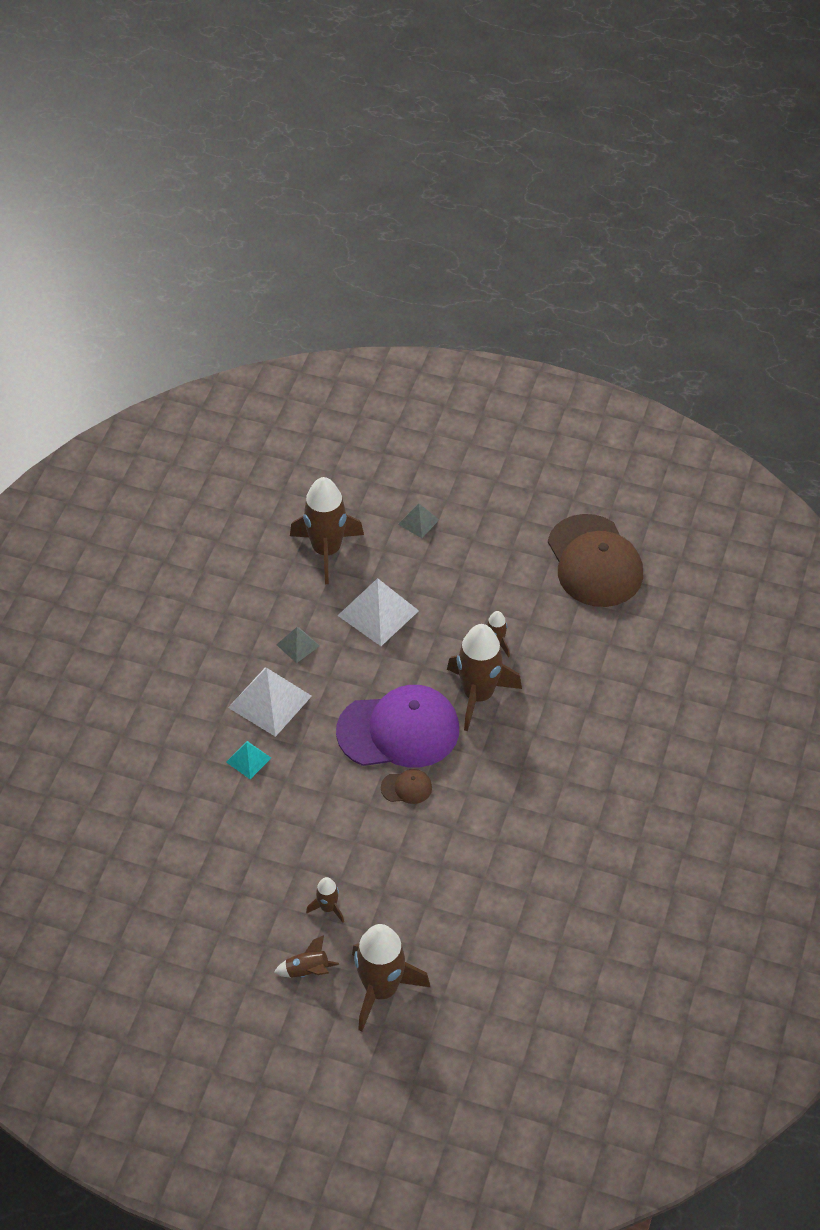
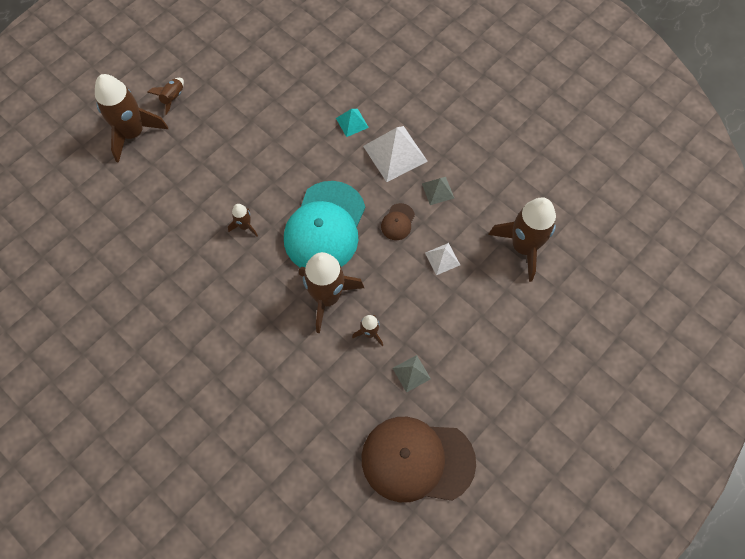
camera: 115 degrees right, 15 degrees up
brown rocket [306,877,344,923] -> brown rocket moved to [228,204,258,237]
purple cap [336,685,459,768] -> turquoise cap [284,181,365,267]
white pyramid [337,578,419,646] -> white pyramid [425,243,460,275], size x0.53
brown cap [381,769,432,804] -> brown cap moved to [381,203,415,240]
grey pyramid [398,503,439,538] -> grey pyramid moved to [392,355,431,393]

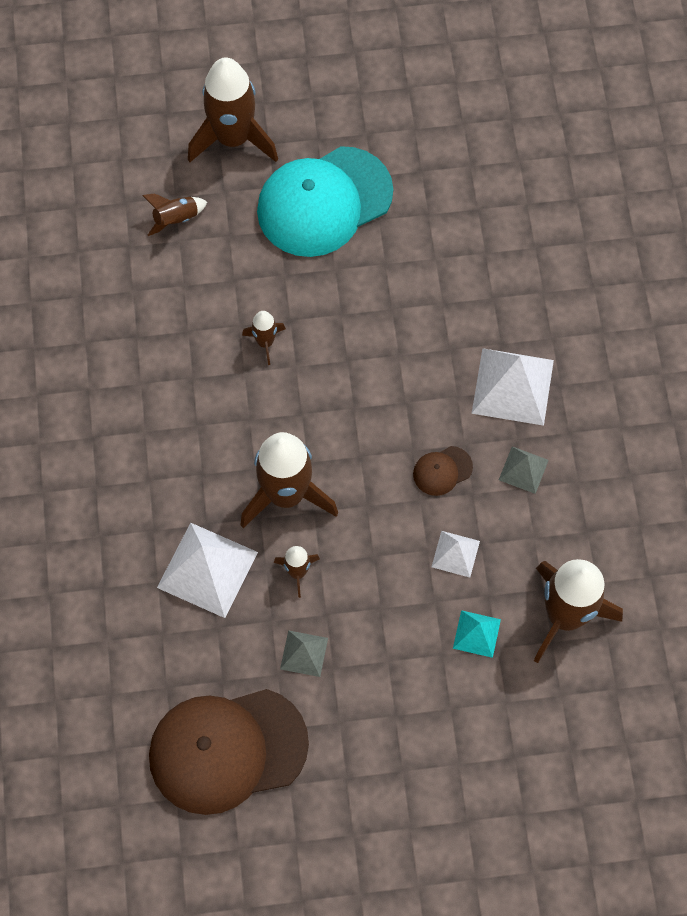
camera: 40 degrees right, 0 degrees up
brown rocket [147,78,184,116] -> brown rocket moved to [142,193,207,236]
turquoise cap [284,181,365,267] -> turquoise cap moved to [257,146,393,257]
turquoise pyramid [336,109,369,137] -> turquoise pyramid moved to [453,610,501,658]
brown cap [362,417,476,502] -> brown cap turned 60 degrees counterclockwise [149,689,309,815]
none -> white pyramid [157,523,258,618]

